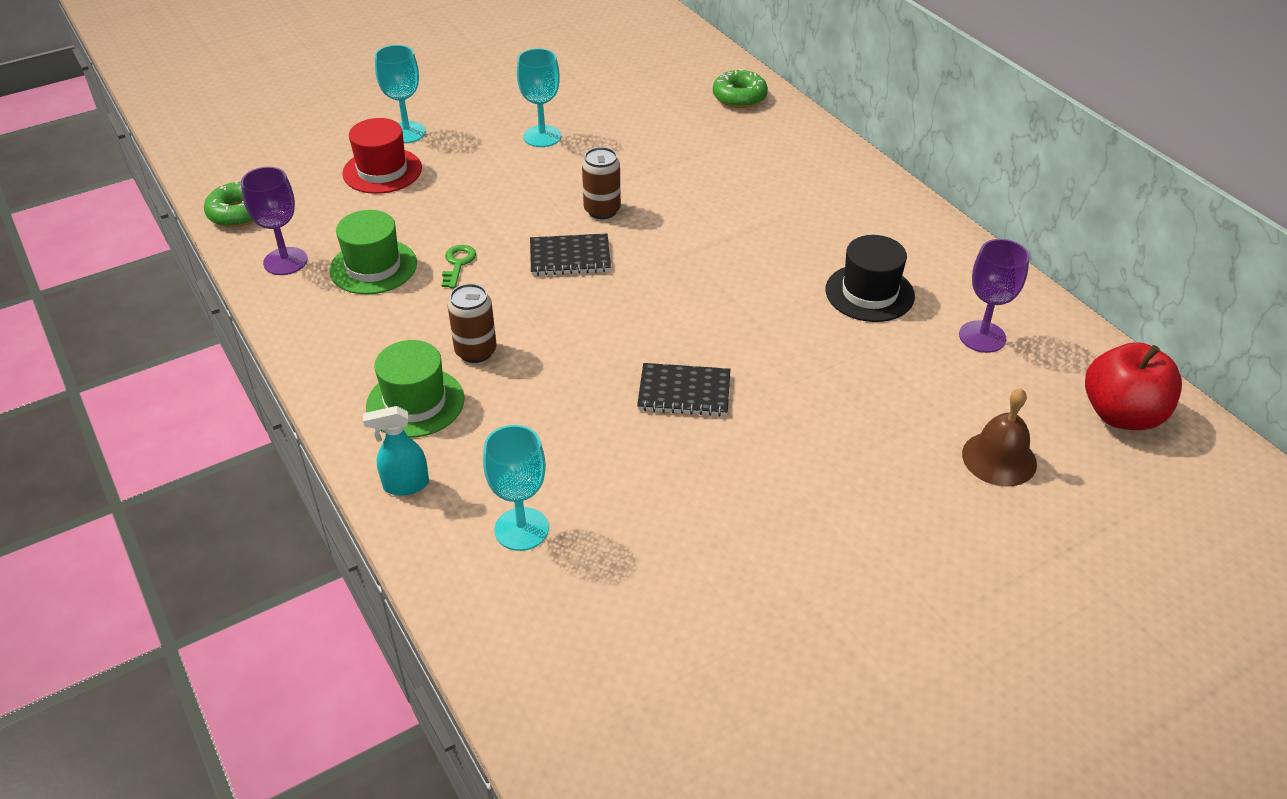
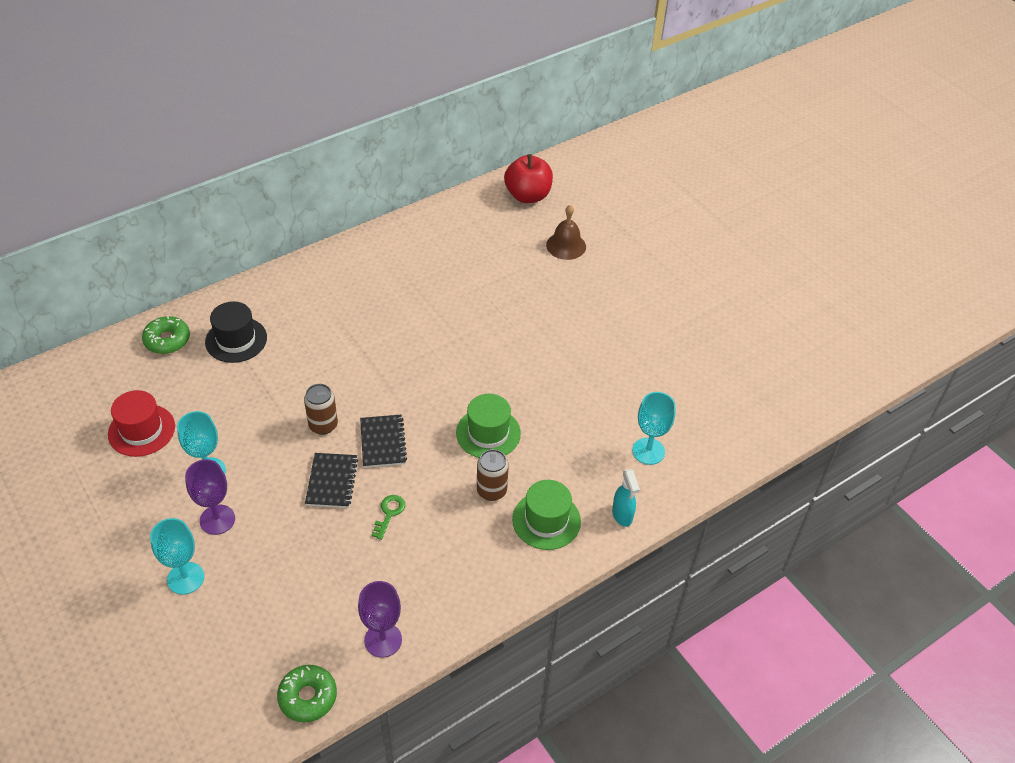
camera: 95 degrees left, 5 degrees up
green hat [329,210,417,295] -> green hat moved to [456,394,521,458]
red hat [342,118,422,194] -> red hat moved to [108,390,175,457]
green key [442,245,476,288] -> green key turned 105 degrees clockwise [372,495,405,540]
black notebook [637,363,730,416] -> black notebook moved to [305,453,358,508]
black hat [826,235,915,322] -> black hat moved to [205,301,267,363]
purple goblet [959,239,1029,353] -> purple goblet moved to [185,459,235,535]

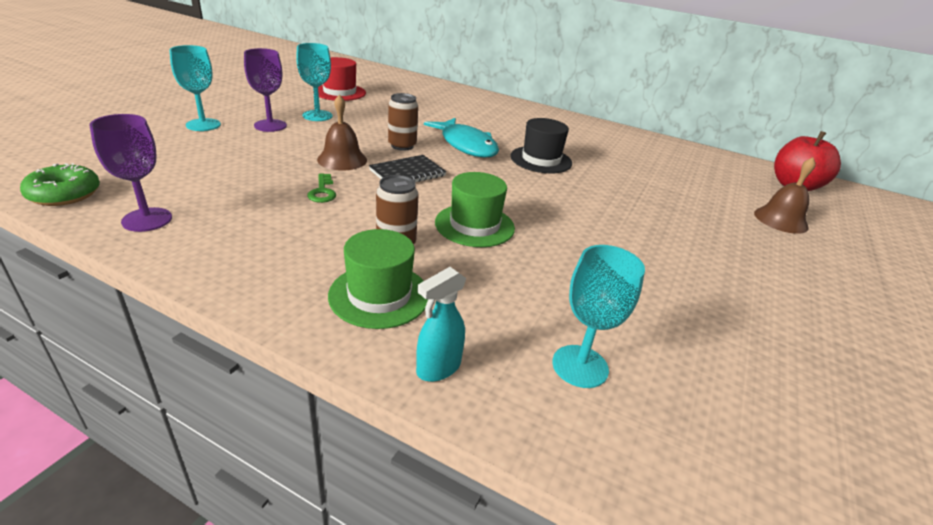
camera: 60 degrees right, 15 degrees down
green donut [142,316,190,354] -> none
black hat [205,301,267,363] -> black hat moved to [510,118,572,173]
black notebook [305,453,358,508] -> brown bell [317,94,367,170]
green key [372,495,405,540] -> green key turned 90 degrees clockwise [307,174,336,203]
none -> turquoise fish [424,118,499,157]

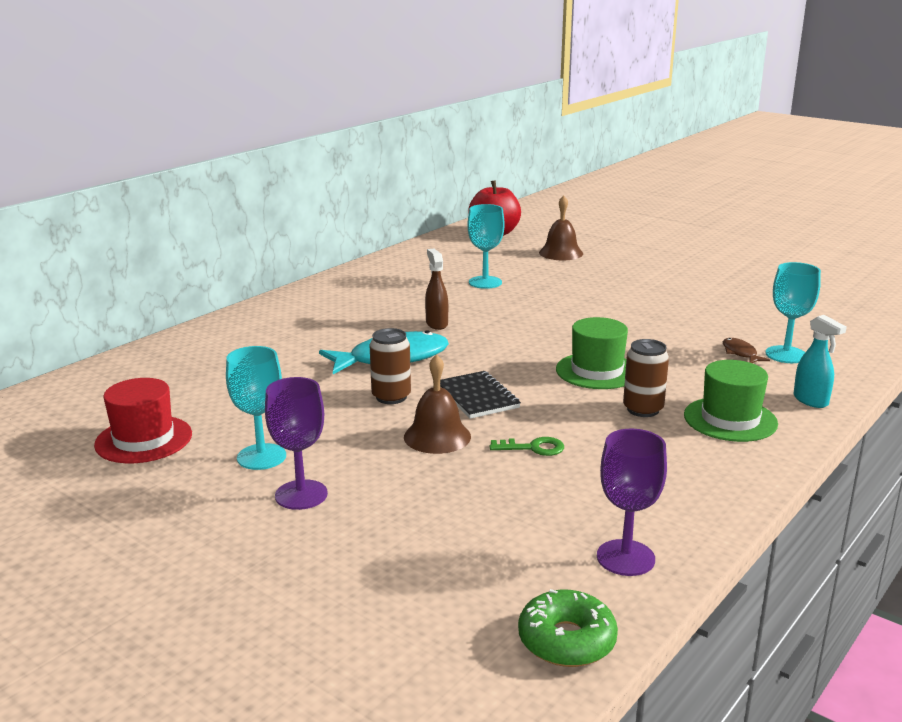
camera: 75 degrees left, 10 degrees down
turquoise goblet [169,45,221,131] -> turquoise goblet moved to [468,204,505,289]
black hat [510,118,572,173] -> brown spray bottle [425,249,448,330]
none -> brown fish [723,338,770,363]

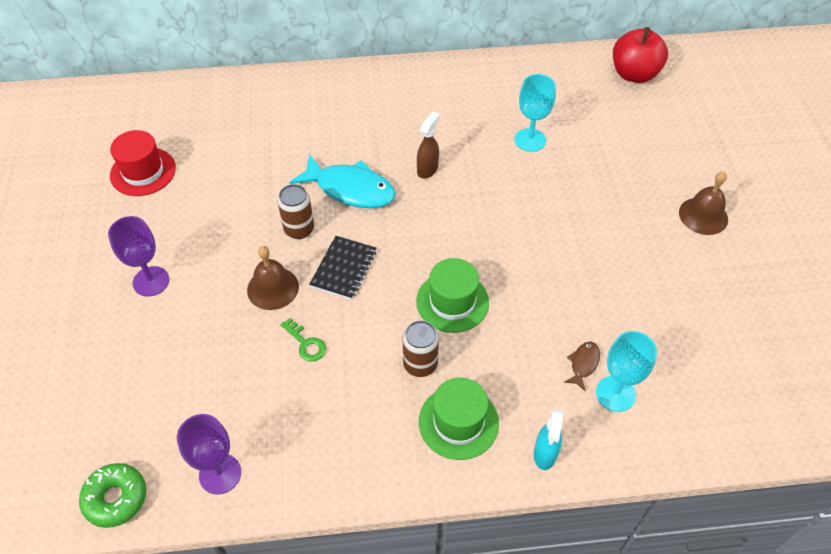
camera: 45 degrees right, 30 degrees up
turquoise goblet [226,346,286,470] -> none
brown bell [539,195,583,260] -> brown bell moved to [679,171,728,235]

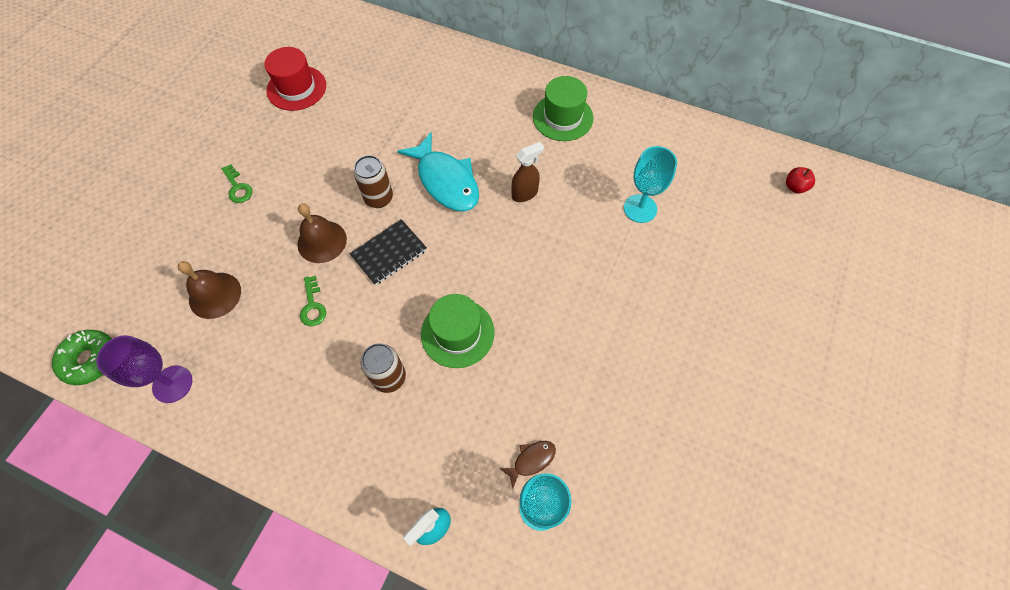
camera: 30 degrees right, 10 degrees up
purple goblet [108,216,169,296] -> green key [221,164,253,203]
green hat [419,378,499,460] -> green hat moved to [533,76,594,141]
red apple [613,27,668,83] -> red apple [786,167,815,193], size x0.45
brown bell [679,171,728,235] -> brown bell moved to [178,261,241,319]

